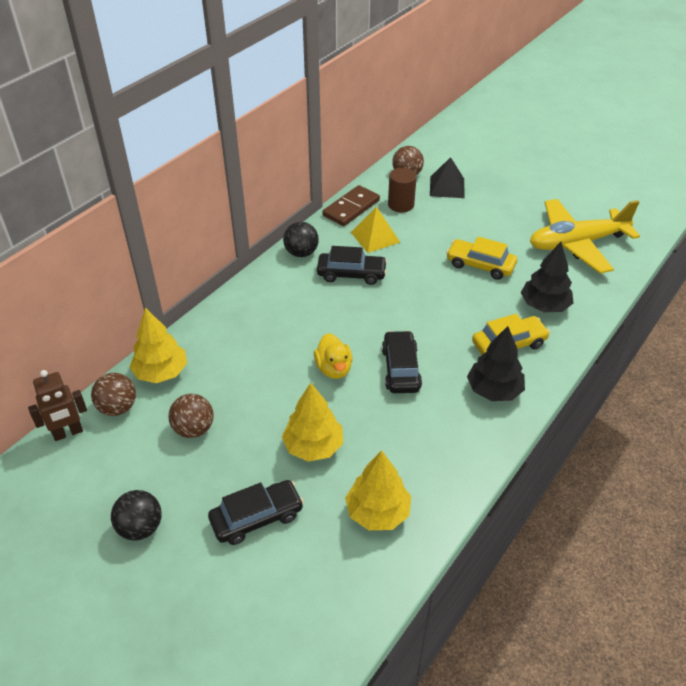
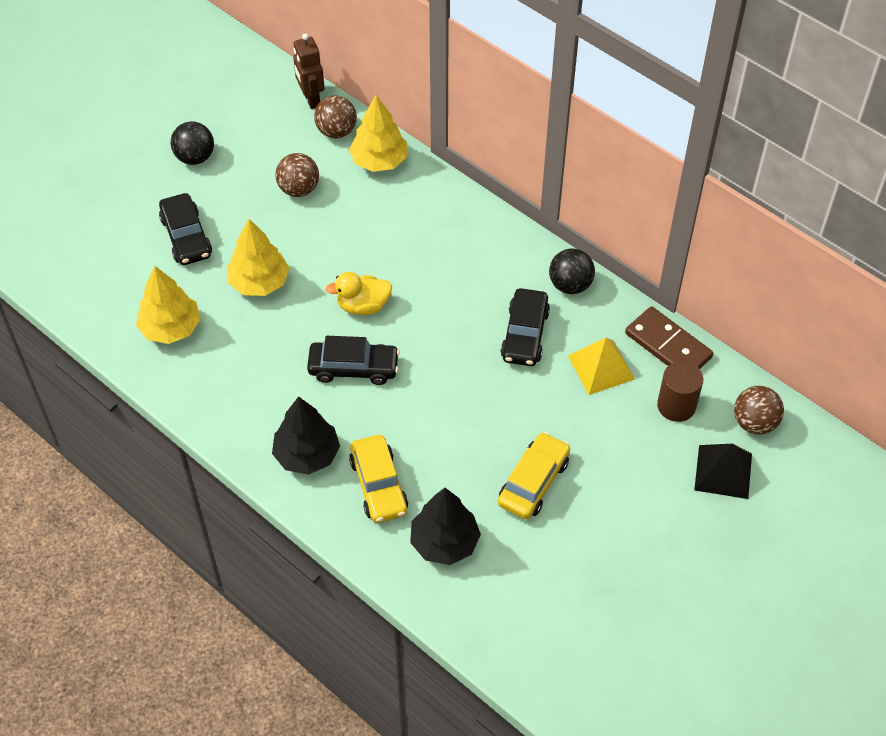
camera: 95 degrees right, 10 degrees up
yellow plane [530,199,640,273] -> none

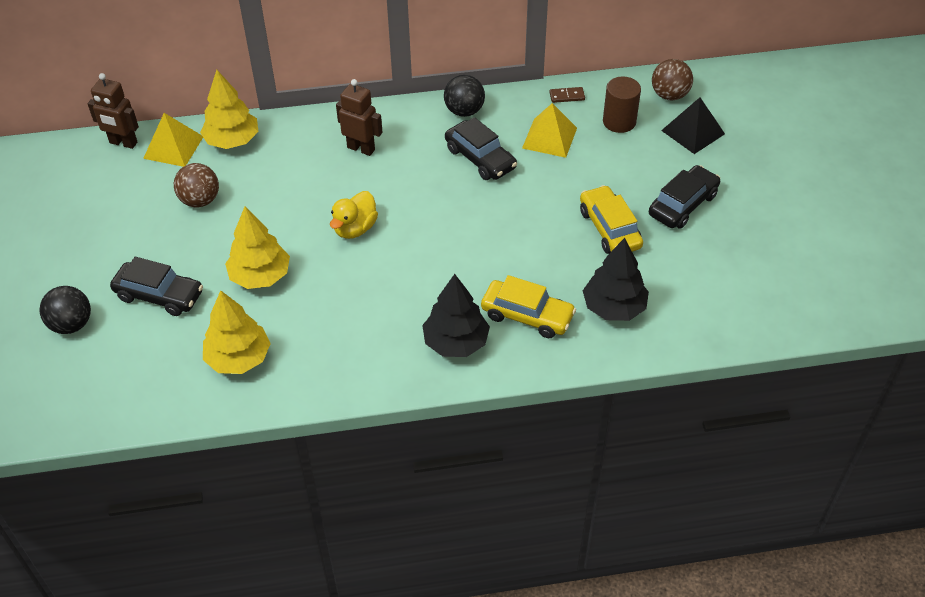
camera: 50 degrees left, 5 degrees down
black ball [171,121,214,165] -> black ball moved to [39,286,91,334]
black car [307,336,400,385] -> black car moved to [649,165,720,229]
brown ball [314,96,357,138] -> yellow pyramid [143,113,203,167]
brown domino [625,306,713,369] -> brown domino [549,87,585,103], size x0.47
none -> brown robot [336,79,382,156]

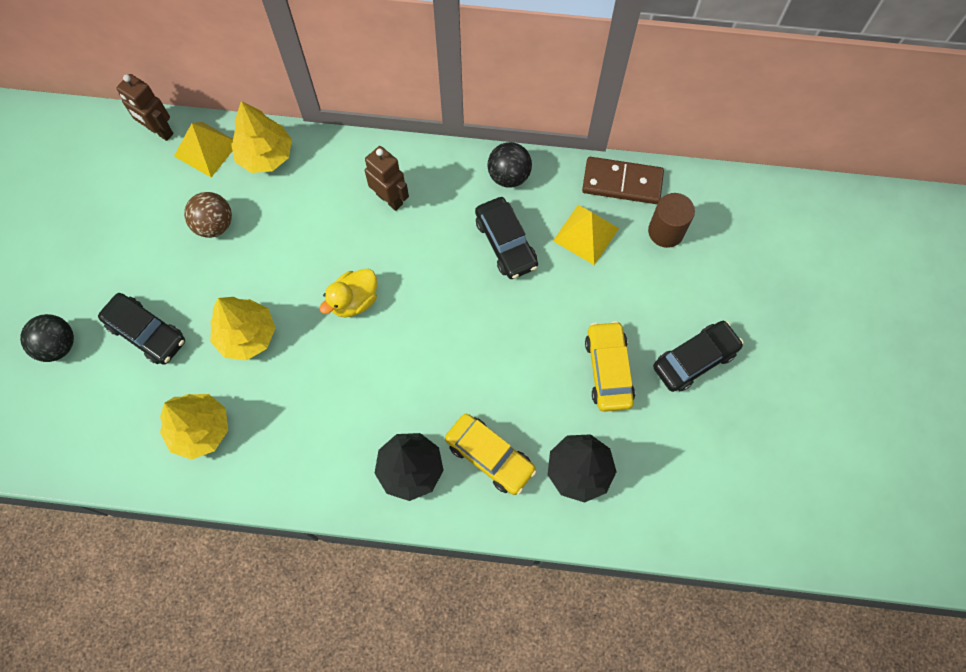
camera: 15 degrees right, 20 degrees up
brown domino [549,87,585,103] -> brown domino [582,157,664,204], size x2.12
brown ball [652,59,693,100] -> none
black pyramid [661,98,725,154] -> none

